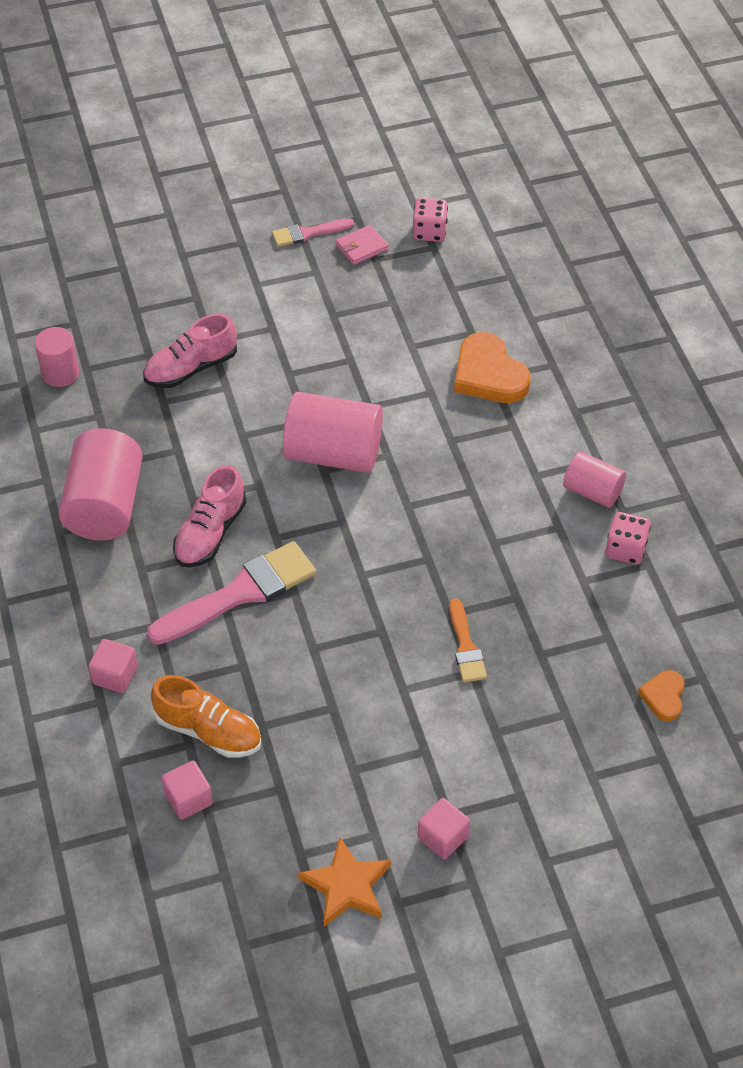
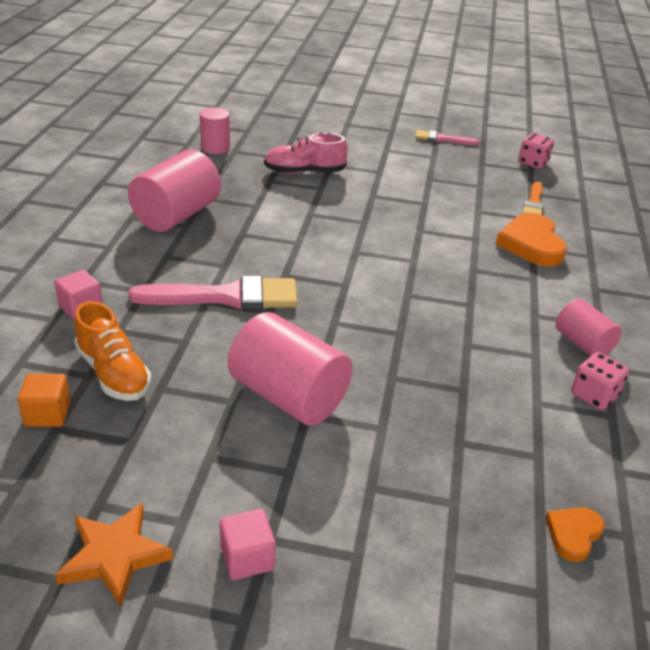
camera: 25 degrees right, 15 degrees down
pink cube [162,761,213,820] -> orange cube [18,373,71,427]
pink shoe [173,465,247,568] -> none
pink cylinder [283,392,383,473] -> pink cylinder moved to [228,312,353,426]
pink wallet [335,225,389,265] -> none
orange brush [449,598,487,682] -> orange brush moved to [522,182,544,215]

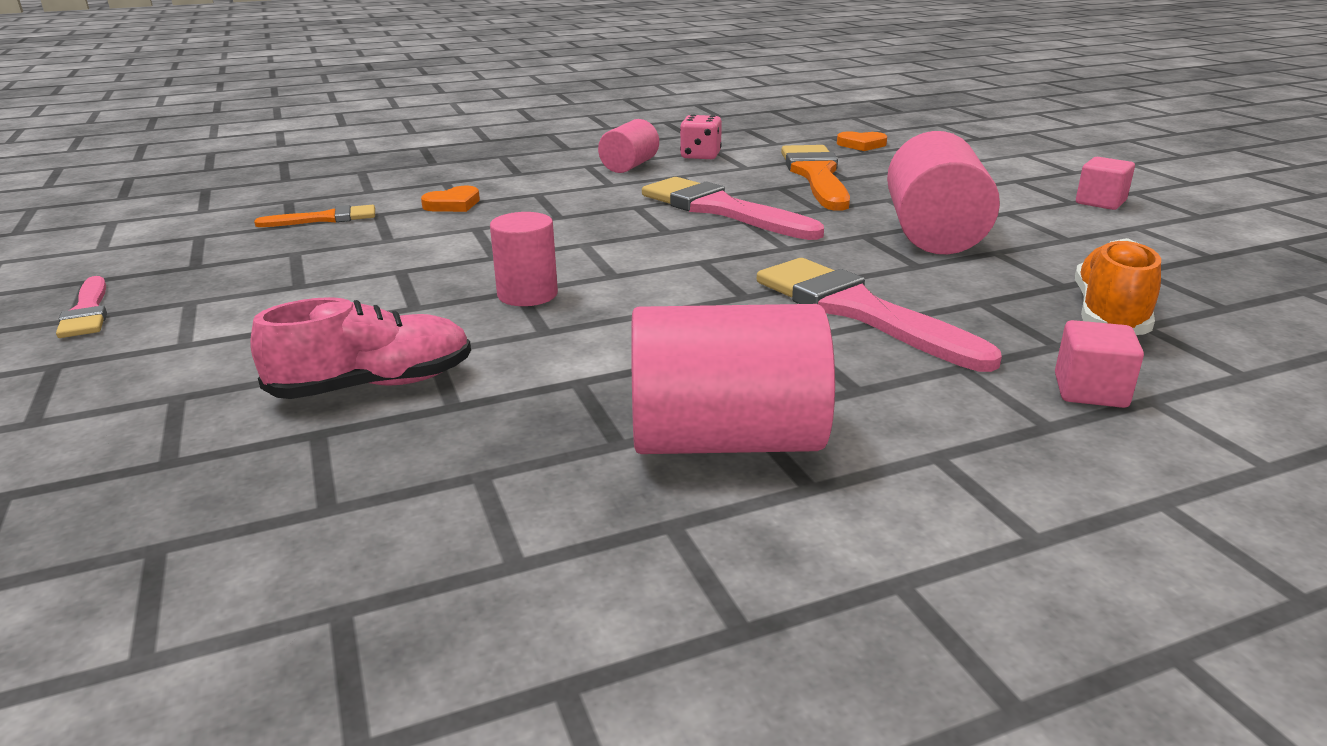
camera: 120 degrees left, 10 degrees down
orange cube [18,373,71,427] -> none
orange star [55,503,173,607] -> none
pink cylinder [200,107,230,154] -> pink cylinder moved to [490,212,558,306]
pink shoe [264,133,348,174] -> pink shoe turned 75 degrees counterclockwise [250,297,471,399]
orange heart [495,213,567,267] -> orange heart [421,186,480,212], size x0.54
pink dice [518,133,554,169] -> none
none -> pink brush [642,177,824,240]
none -> orange brush [781,145,850,211]

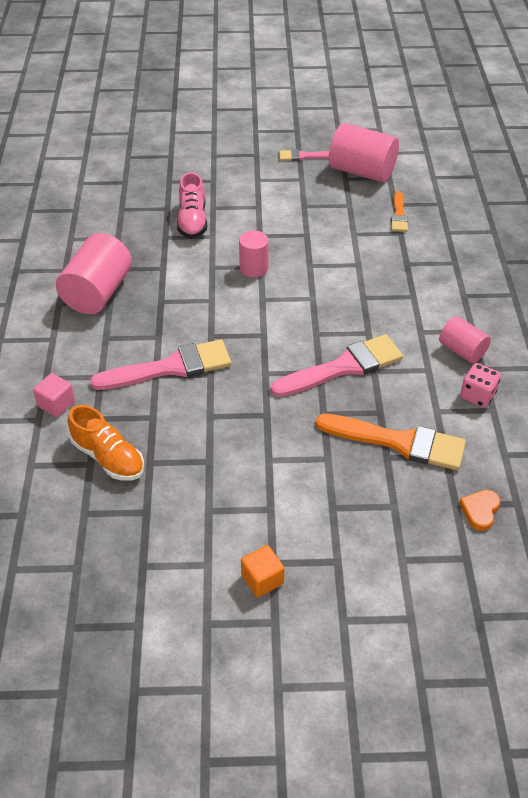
camera: 110 degrees right, 20 degrees up
orange heart [421,186,480,212] -> none
pink cylinder [887,131,1000,254] -> pink cylinder moved to [329,123,399,183]
pink cube [1076,157,1135,210] -> orange cube [241,545,284,597]

